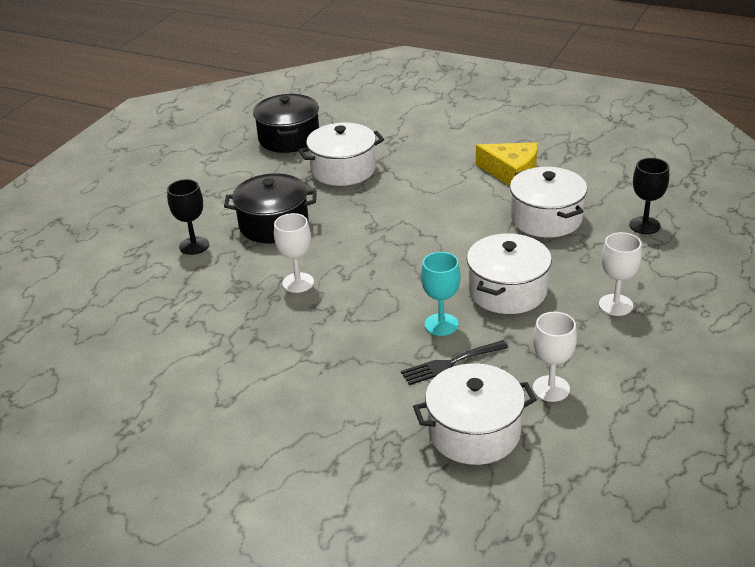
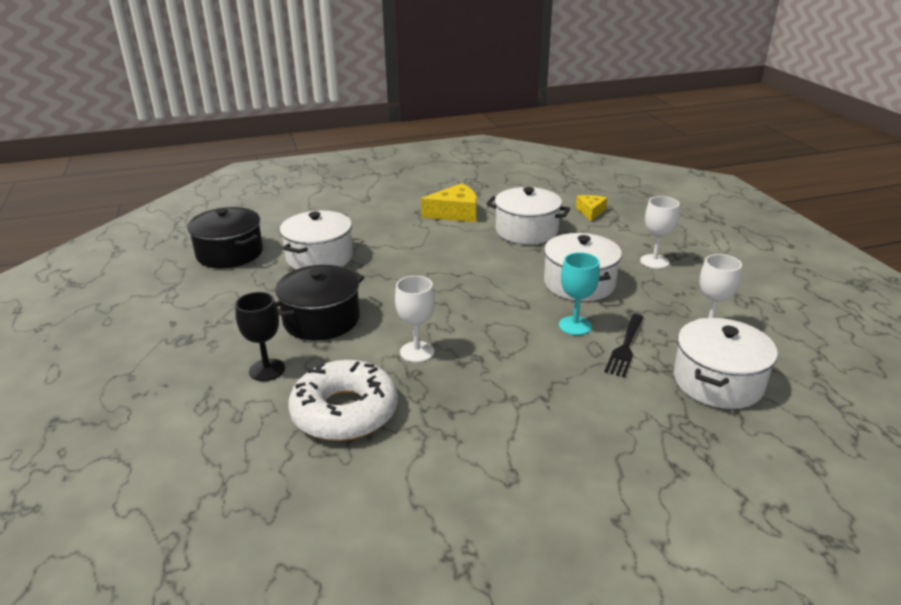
camera: 45 degrees left, 5 degrees down
black goblet [629,158,669,234] -> yellow cheese [576,195,607,221]
none -> white donut [288,360,398,441]

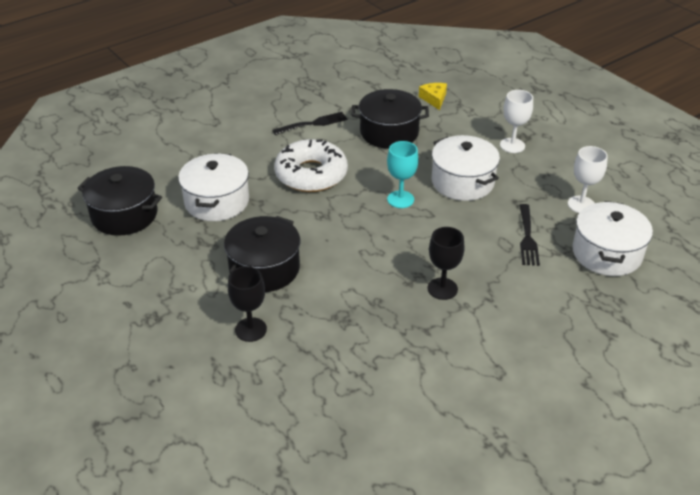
camera: 20 degrees left, 10 degrees up
white donut [288,360,398,441] -> white donut moved to [274,139,348,192]
white goblet [395,276,435,363] -> none
yellow cheese [421,183,477,222] -> black fork [272,112,348,135]
white pot [487,187,570,244] -> black pot [352,89,429,149]
turquoise goblet [559,252,600,335] -> turquoise goblet moved to [387,141,419,208]
none -> black goblet [428,227,465,300]

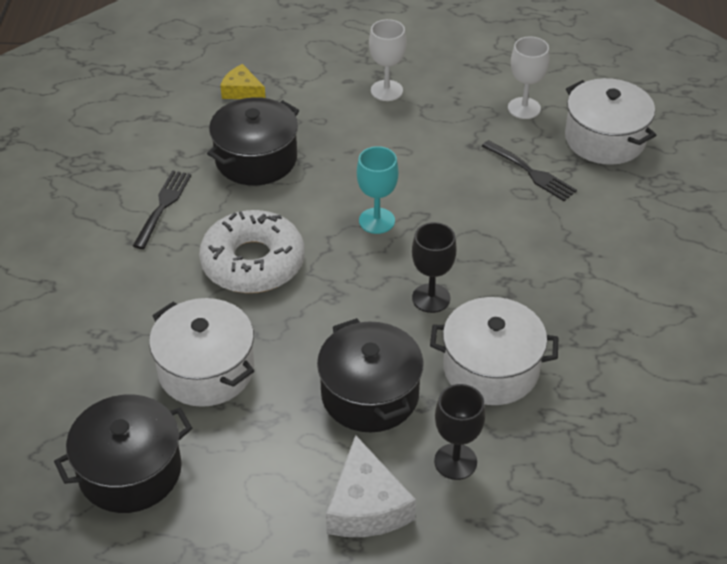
camera: 50 degrees left, 5 degrees up
black goblet [428,227,465,300] -> black goblet moved to [412,222,456,313]
white pot [432,135,500,201] -> white pot moved to [430,297,558,405]
none -> white cheese [326,435,416,537]

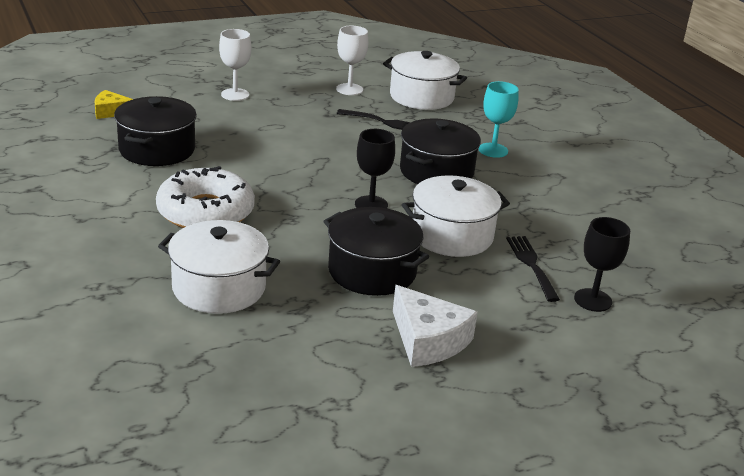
camera: 30 degrees left, 15 degrees down
black pot [54,394,192,513] -> black pot moved to [400,118,481,184]
black fork [133,170,191,249] -> black fork moved to [506,236,560,302]
turquoise goblet [357,146,398,234] -> turquoise goblet moved to [479,81,519,158]
black goblet [434,384,485,480] -> black goblet moved to [574,217,630,312]

